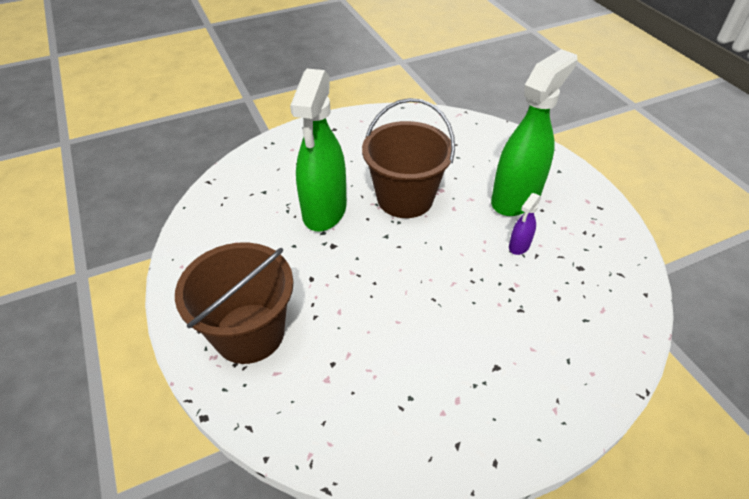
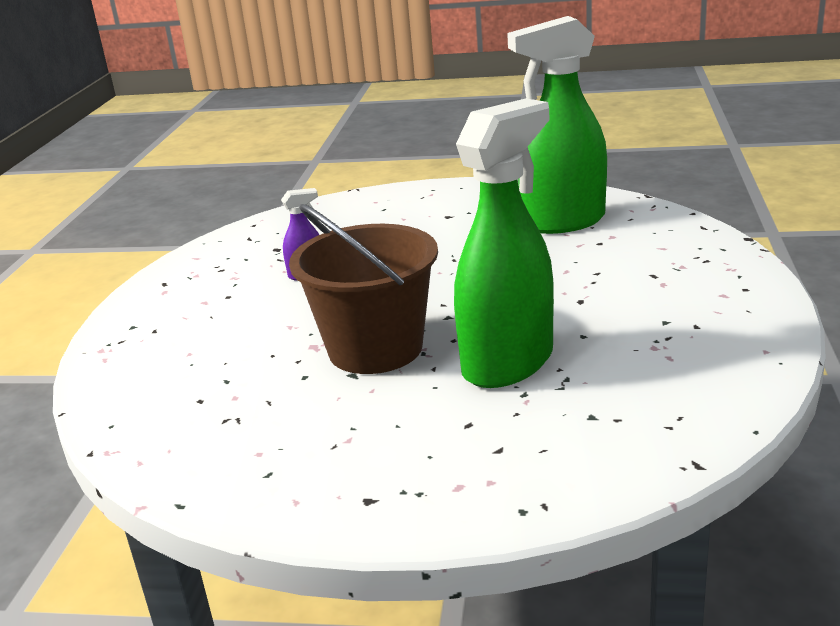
camera: 145 degrees left, 20 degrees down
brown bucket [175,242,294,364] -> none
green spray bottle [491,49,578,216] -> green spray bottle moved to [507,16,607,234]

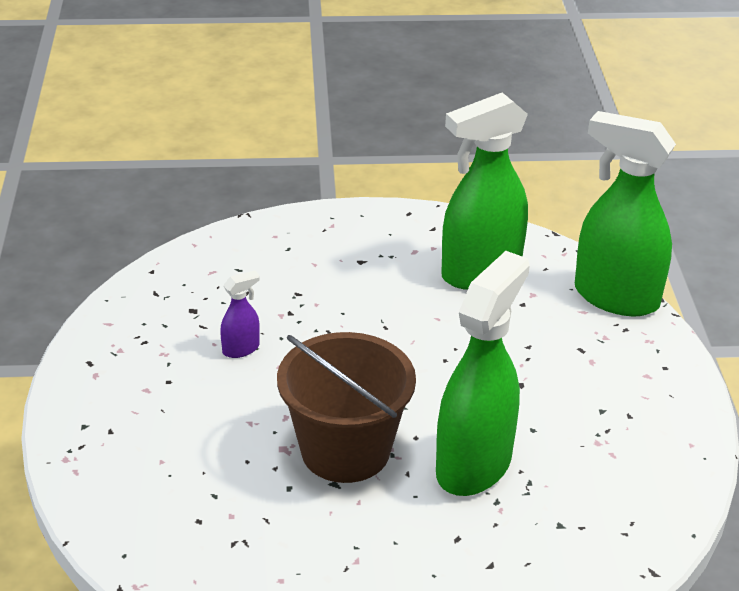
camera: 15 degrees left, 10 degrees up
none -> green spray bottle [575,111,676,316]

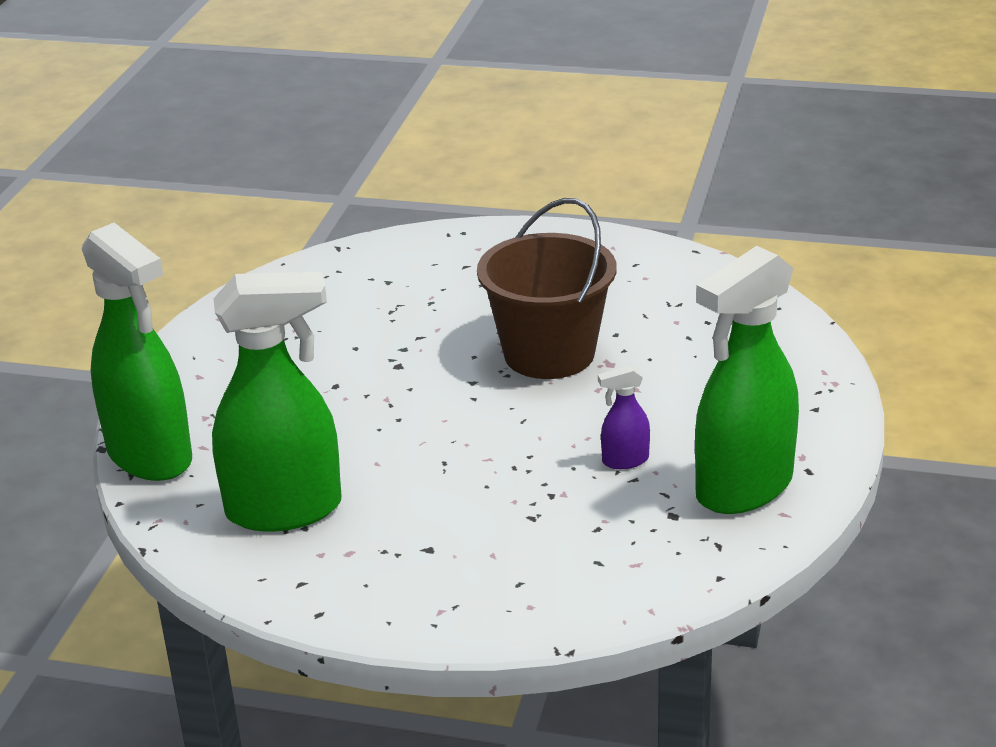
camera: 160 degrees left, 5 degrees down
green spray bottle [436,251,530,496] -> green spray bottle moved to [695,246,799,514]

